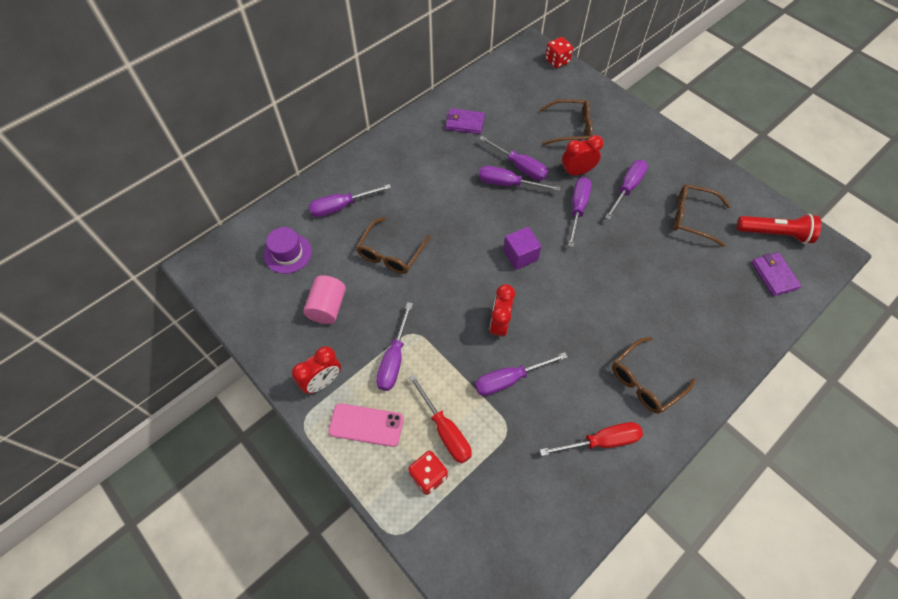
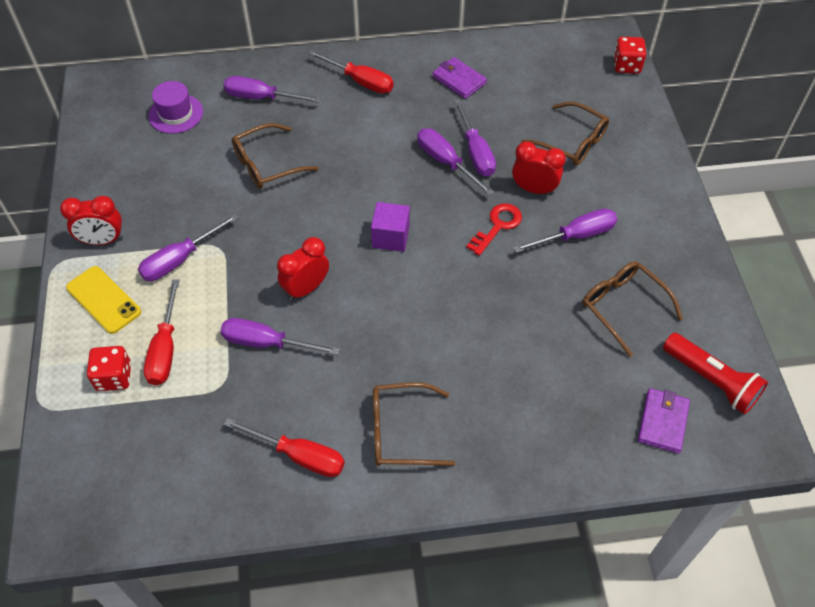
camera: 35 degrees right, 5 degrees down
pink cylinder [303,275,346,324] -> none
pink phone [328,403,404,447] -> yellow phone [66,266,141,334]
purple screwdriver [568,177,592,247] -> red key [466,203,522,256]
none -> red screwdriver [308,50,394,94]

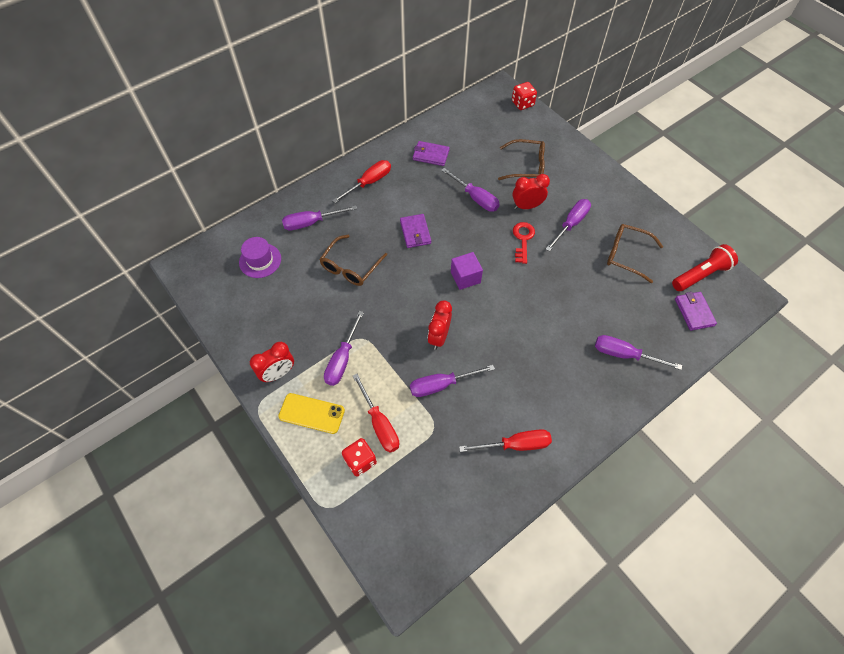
camera: 30 degrees left, 5 degrees up
red screwdriver [308,50,394,94] -> red screwdriver turned 45 degrees counterclockwise [332,160,391,203]
brown glasses [373,382,455,466] -> none
purple screwdriver [417,128,494,196] -> purple screwdriver moved to [595,335,682,370]
red flashlight [663,333,768,414] -> red flashlight turned 45 degrees counterclockwise [672,244,738,291]
none -> purple wallet [400,214,431,248]

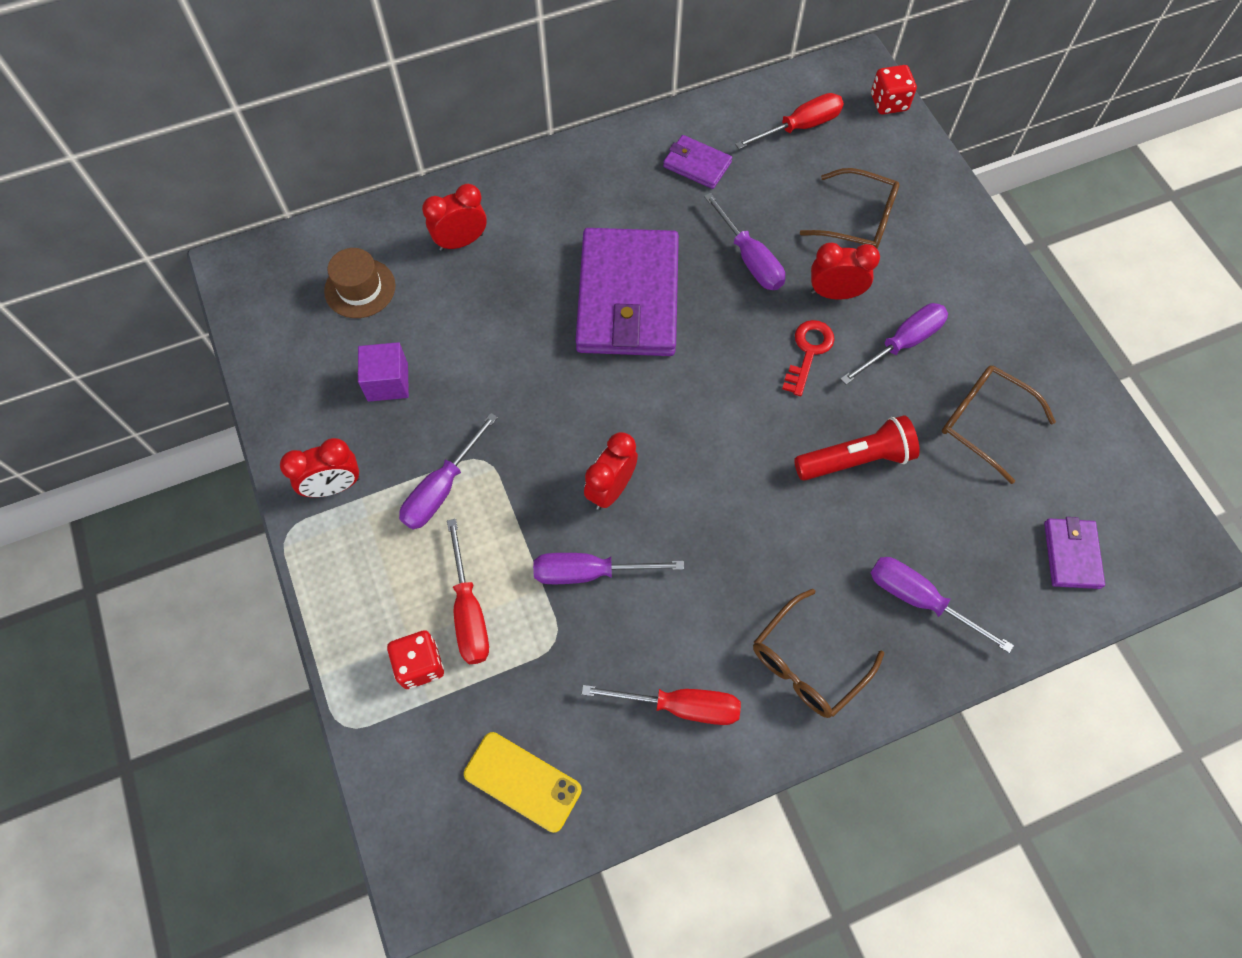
camera: 15 degrees right, 5 degrees up
purple hat [239,237,281,278] -> brown hat [324,248,396,318]
yellow phone [278,393,345,434] -> yellow phone moved to [464,732,582,833]
purple screwdriver [282,205,357,230] -> red clock [422,184,487,251]
brown glasses [319,235,387,286] -> brown glasses moved to [753,589,884,718]
red screwdriver [332,160,391,203] -> red screwdriver moved to [735,93,844,149]
purple wallet [400,214,431,248] -> purple wallet [575,228,679,356], size x2.23
purple cube [451,252,483,290] -> purple cube moved to [358,342,409,402]
red flashlight [672,244,738,291] -> red flashlight moved to [794,415,920,481]

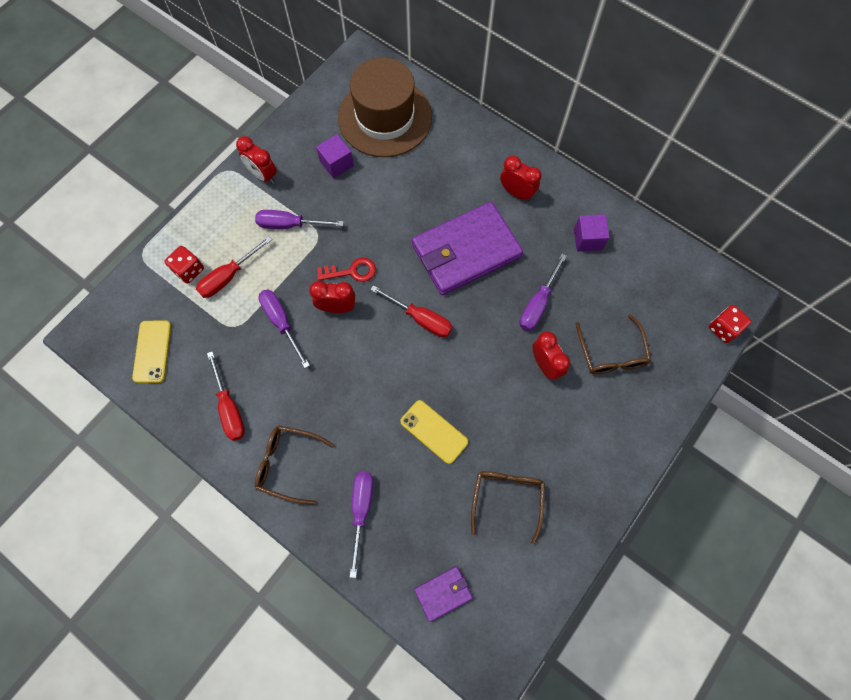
camera: 60 degrees right, 5 degrees up
brown hat [324,248,396,318] -> brown hat [338,57,432,157], size x2.13
red clock [422,184,487,251] -> red clock moved to [500,155,542,201]
purple wallet [663,135,732,189] -> purple cube [574,214,610,251]
red screwdriver [735,93,844,149] -> red screwdriver moved to [370,285,452,337]
red key [782,320,835,396] -> red key moved to [317,258,376,282]
red flashlight [794,415,920,481] -> yellow phone [400,400,468,464]
purple screwdriver [840,303,948,385] -> none

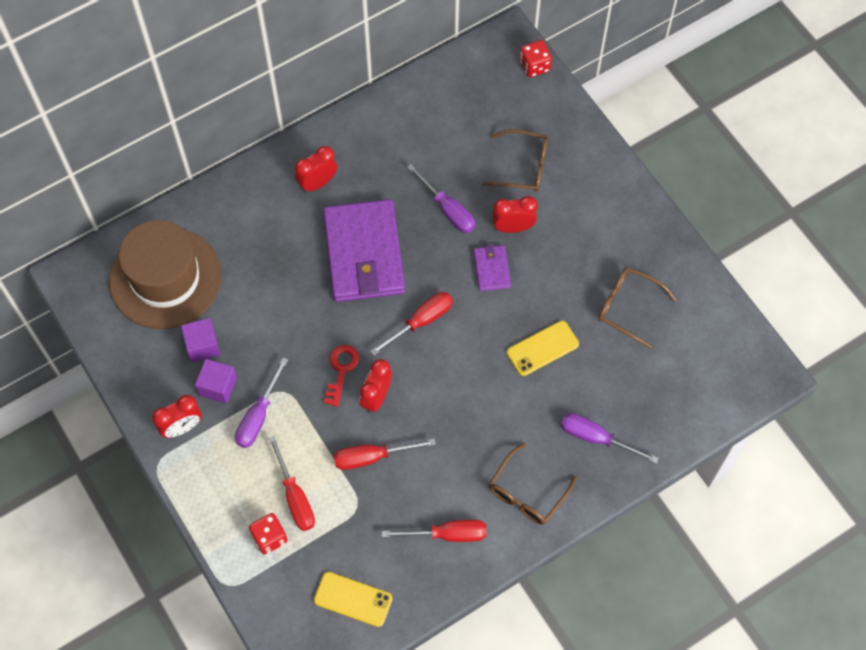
camera: 70 degrees left, 5 degrees down
purple screwdriver [258,289,310,368] -> red screwdriver [334,438,436,470]
purple wallet [414,566,473,622] -> purple wallet moved to [473,245,511,291]
purple cube [574,214,610,251] -> purple cube moved to [195,359,237,404]

